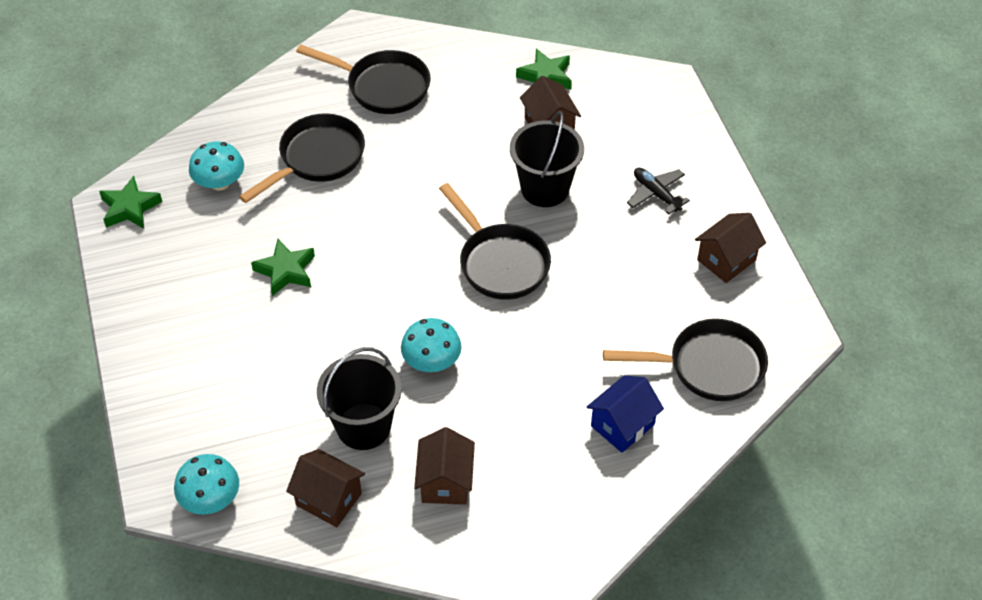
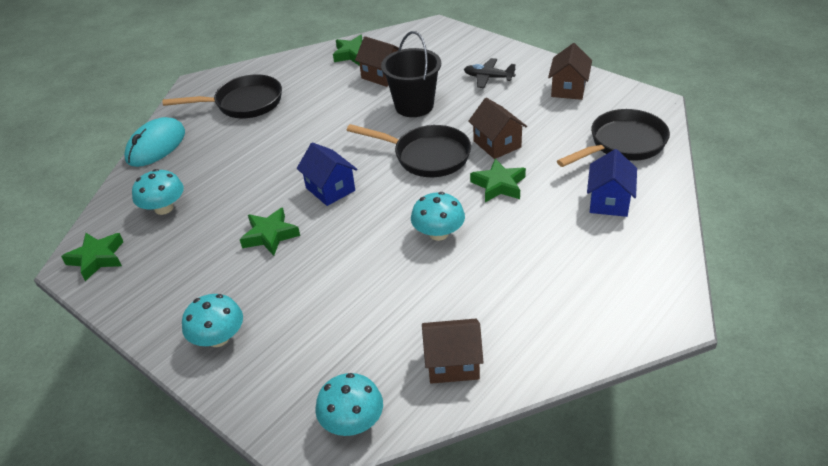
camera: 30 degrees left, 10 degrees down
black pan [239,113,365,203] -> none
black bucket [317,347,402,450] -> none
brown house [414,427,475,505] -> brown house moved to [468,98,527,159]
none -> turquoise mouse [124,117,185,167]
none -> turquoise mushroom [182,294,243,347]
none -> blue house [297,142,357,206]
none -> green star [470,158,526,202]

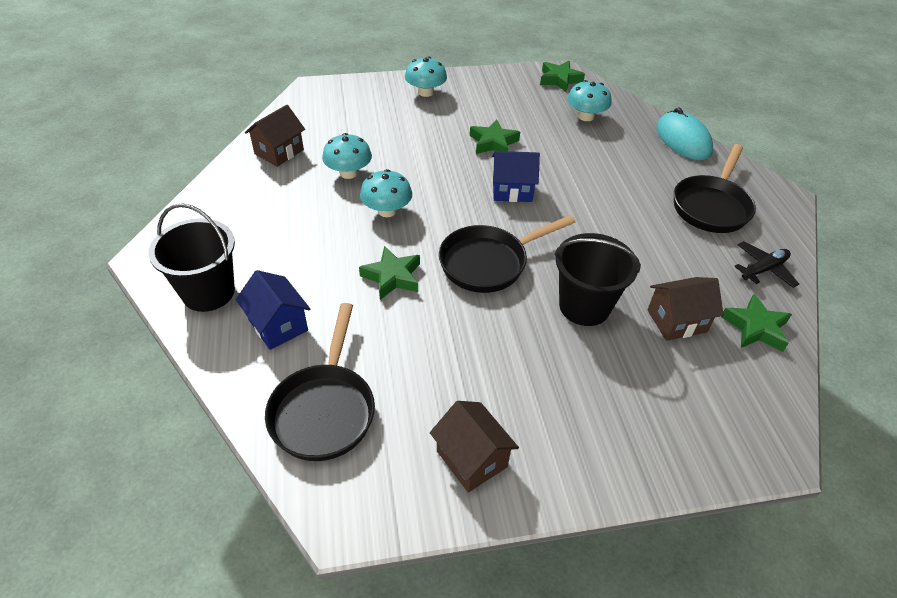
camera: 125 degrees right, 5 degrees up
turquoise mushroom [315,373,383,436] -> turquoise mushroom moved to [322,133,372,179]
black plane [464,58,516,88] -> black plane moved to [734,241,799,288]
brown house [468,98,527,159] -> none
none -> black bucket [149,203,235,312]

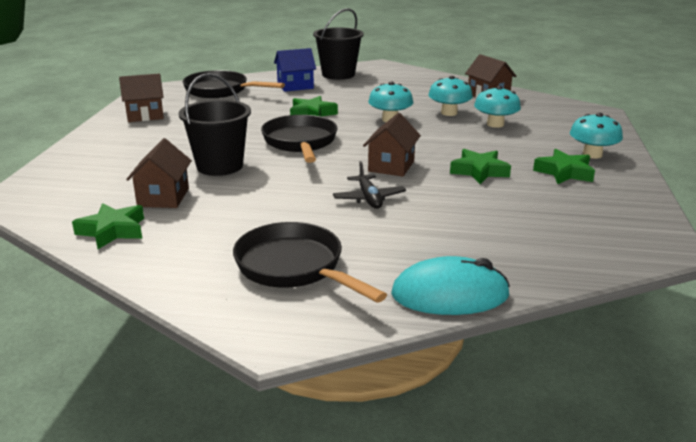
camera: 110 degrees right, 20 degrees down
blue house [492,151,540,202] -> brown house [363,113,421,177]
green star [540,61,585,92] -> green star moved to [533,149,595,184]
turquoise mushroom [567,80,612,121] -> turquoise mushroom moved to [474,86,521,128]
black plane [734,241,799,288] -> black plane moved to [333,161,406,209]

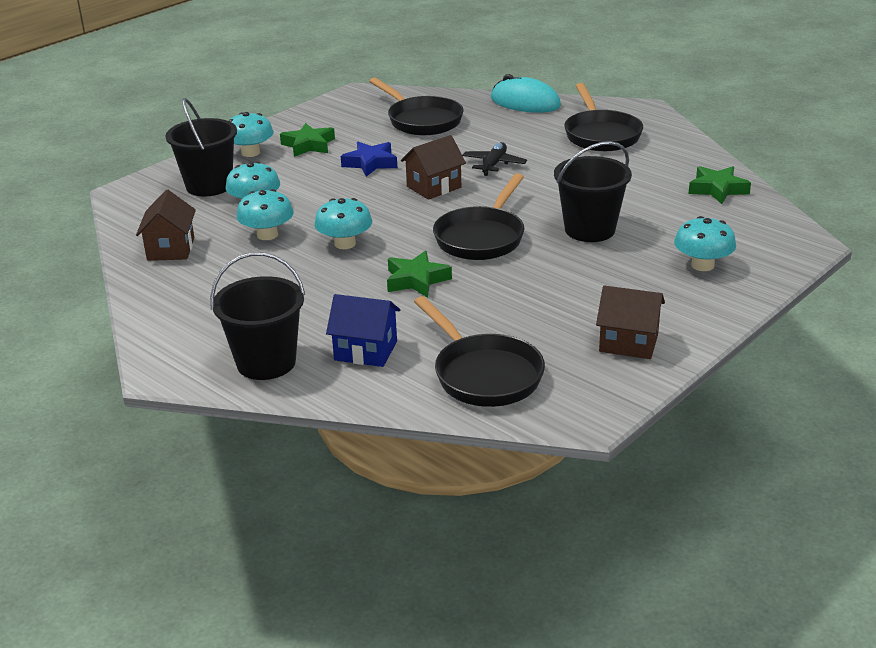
camera: 145 degrees left, 5 degrees up
brown house [126,138,192,208] -> none
green star [450,149,511,184] -> blue star [341,142,397,177]
none -> black bucket [165,98,237,196]
none -> black pan [369,78,464,136]
none -> turquoise mushroom [674,216,736,271]

